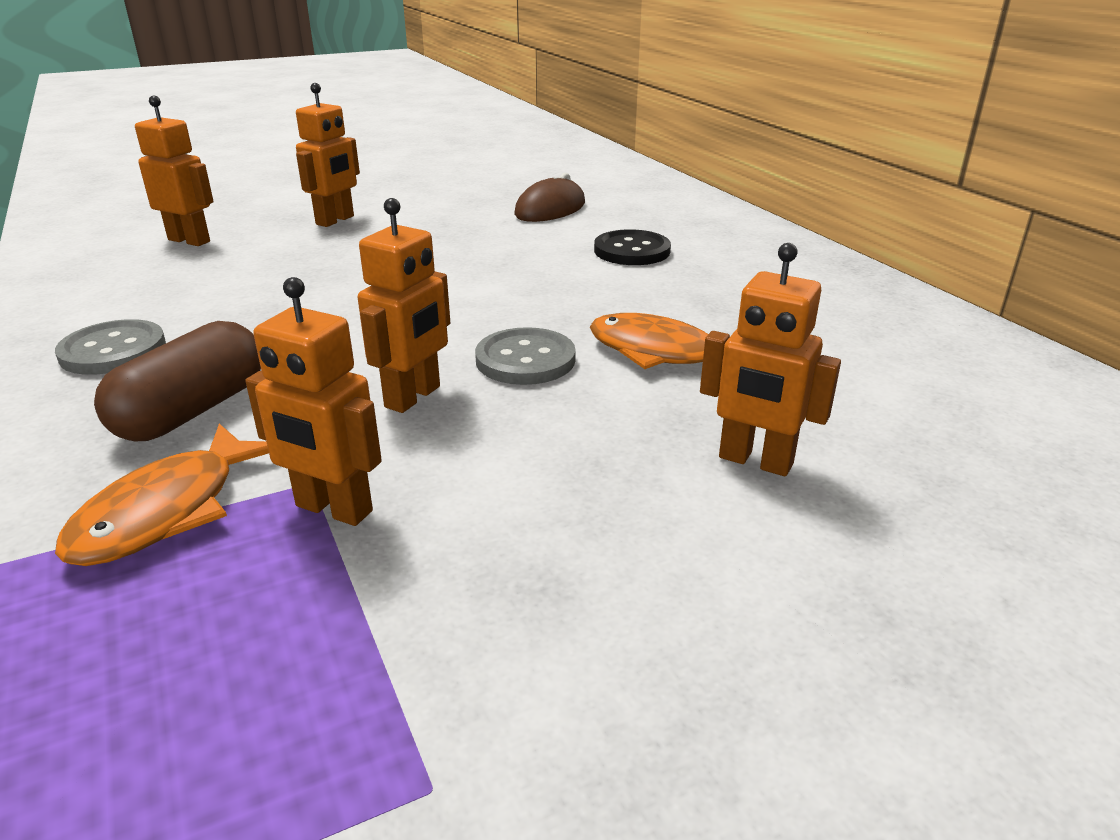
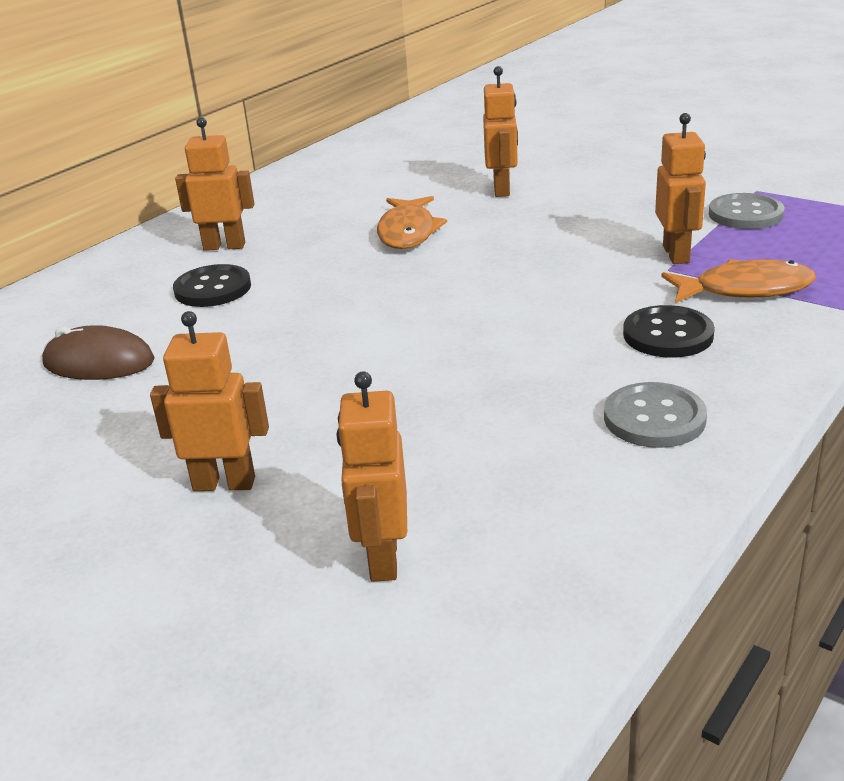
camera: 115 degrees left, 0 degrees up
brown capsule [94,321,261,441] -> black button [623,305,715,358]
orange robot [357,198,450,413] -> orange robot moved to [175,117,254,251]
grey button [475,327,576,385] -> grey button moved to [709,193,785,229]

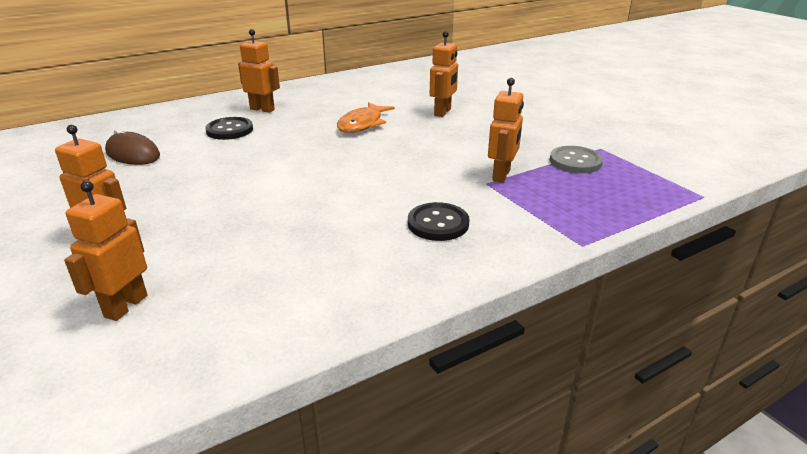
camera: 20 degrees right, 0 degrees up
grey button [604,382,707,448] -> none
orange fish [661,259,816,303] -> none

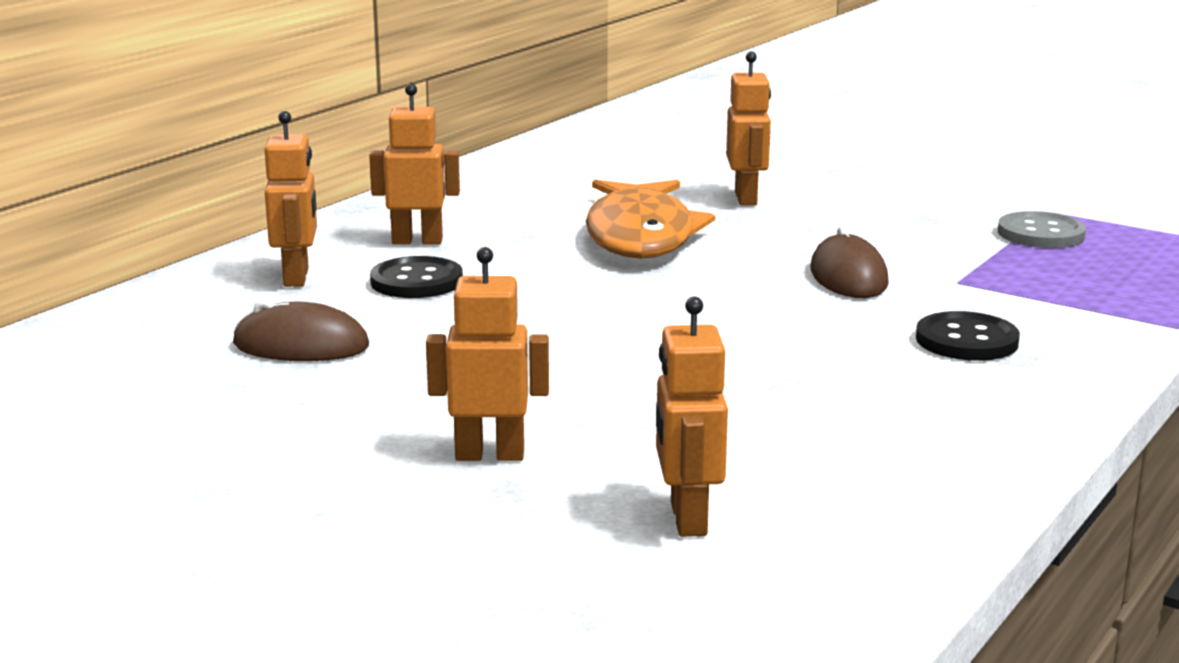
camera: 25 degrees left, 10 degrees down
orange fish [337,102,395,133] -> orange fish [586,180,715,258], size x1.55
orange robot [488,78,524,183] -> orange robot moved to [264,111,317,287]
none -> brown mouse [810,226,889,298]

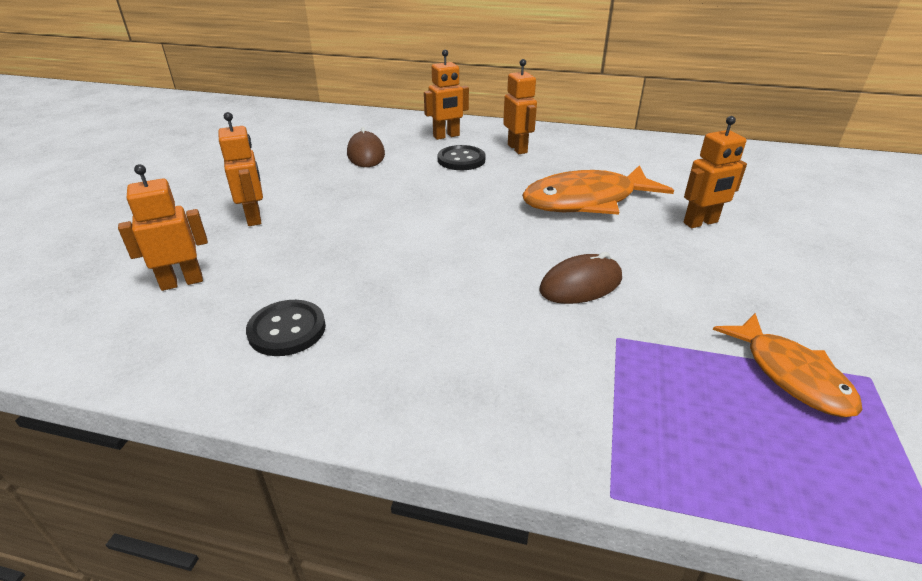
camera: 70 degrees right, 15 degrees up
black button [916,311,1020,361] -> black button moved to [246,300,326,356]
grey button [998,211,1086,248] -> orange fish [713,313,862,418]

